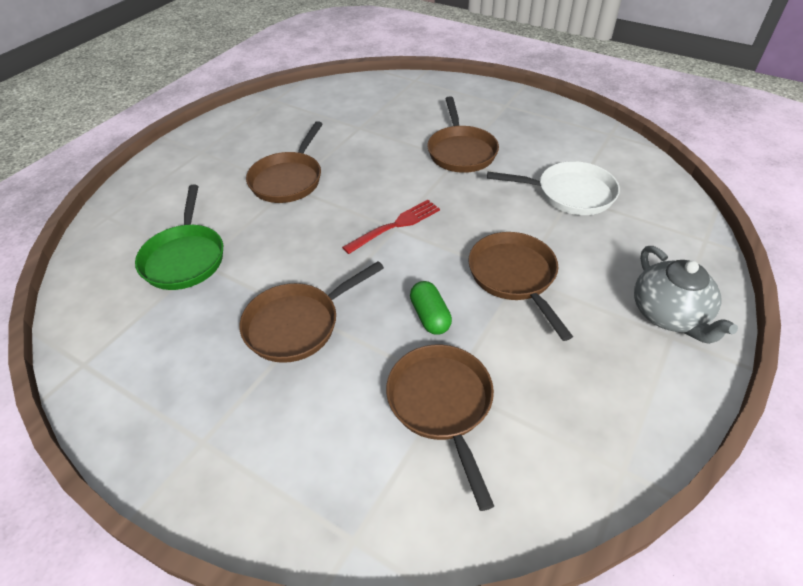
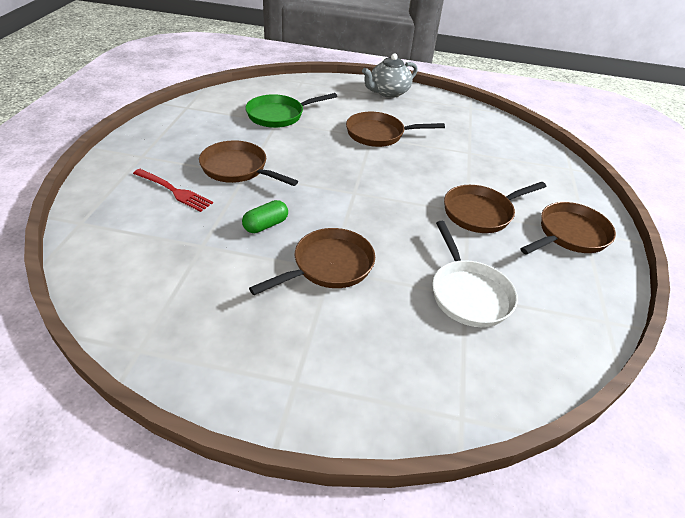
camera: 65 degrees right, 5 degrees down
red fork [342,200,440,254] -> red fork moved to [133,169,213,212]
brown pan [386,344,494,511] -> brown pan moved to [520,202,616,255]
grey teapot [634,246,738,344] -> grey teapot moved to [362,53,418,98]

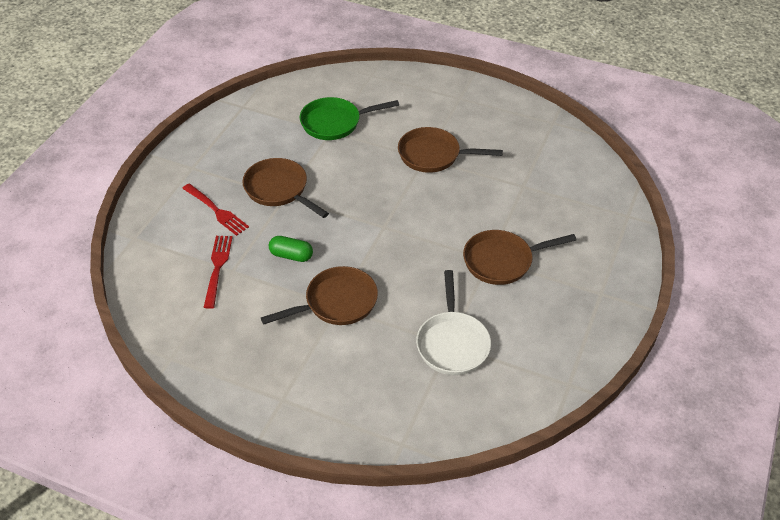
camera: 15 degrees right, 5 degrees up
green capsule [242,200,288,233] -> green capsule turned 45 degrees clockwise [269,236,313,262]
grey teapot [362,53,418,98] -> none
brown pan [520,202,616,255] -> none
none -> red fork [204,236,233,309]

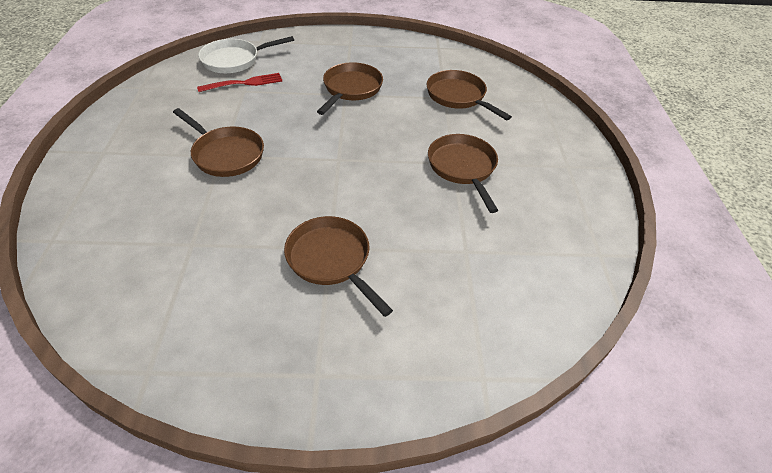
camera: 65 degrees right, 0 degrees up
red fork [182,184,249,236] -> none
green capsule [269,236,313,262] -> none
green pan [300,97,399,140] -> brown pan [427,70,512,120]
white pan [416,270,491,375] -> white pan moved to [198,36,294,74]

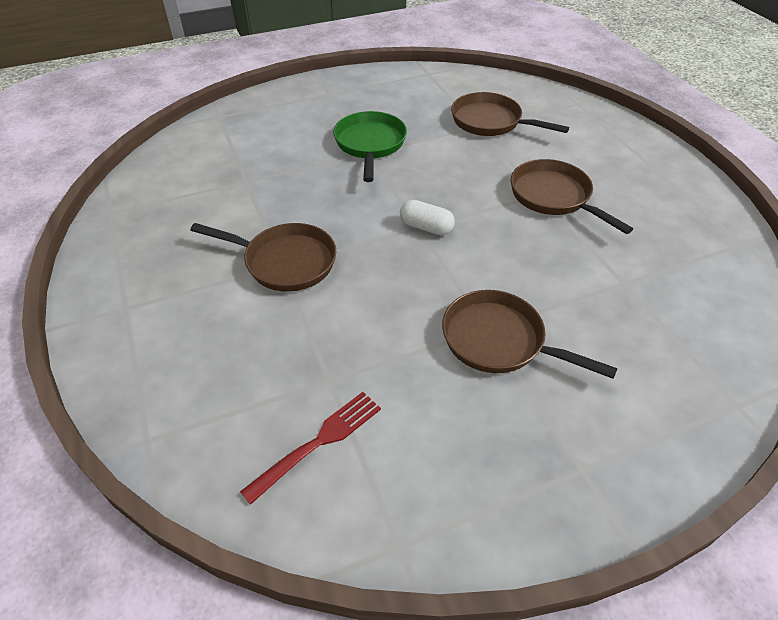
camera: 20 degrees left, 0 degrees up
red fork [197,73,282,92] -> red fork moved to [240,392,381,505]
white pan [198,36,294,74] -> none
brown pan [317,62,383,115] -> green pan [333,111,407,182]
none -> white capsule [400,200,455,235]

